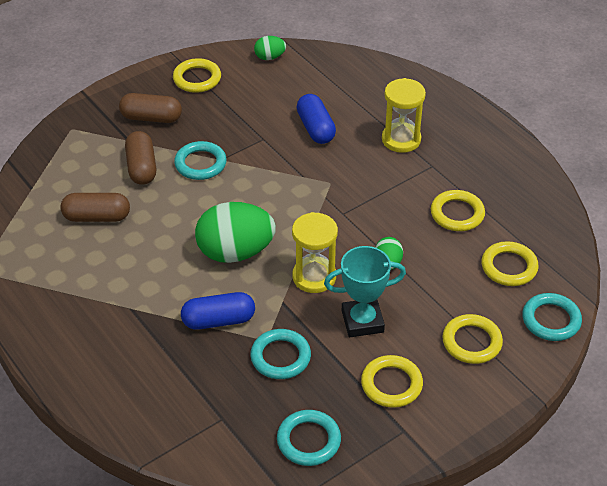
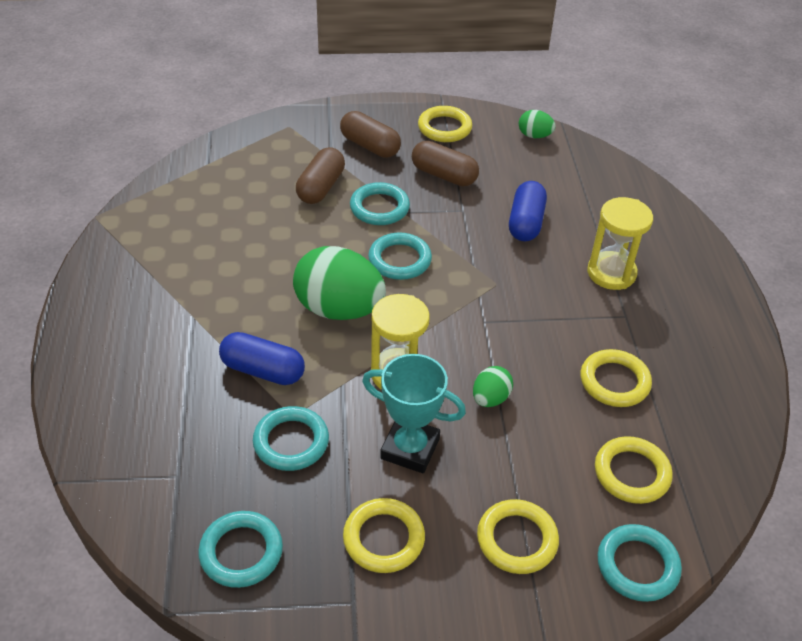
camera: 30 degrees right, 0 degrees up
brown capsule [61,193,130,222] -> brown capsule moved to [412,141,479,186]
none -> turquoise ring [368,232,432,280]

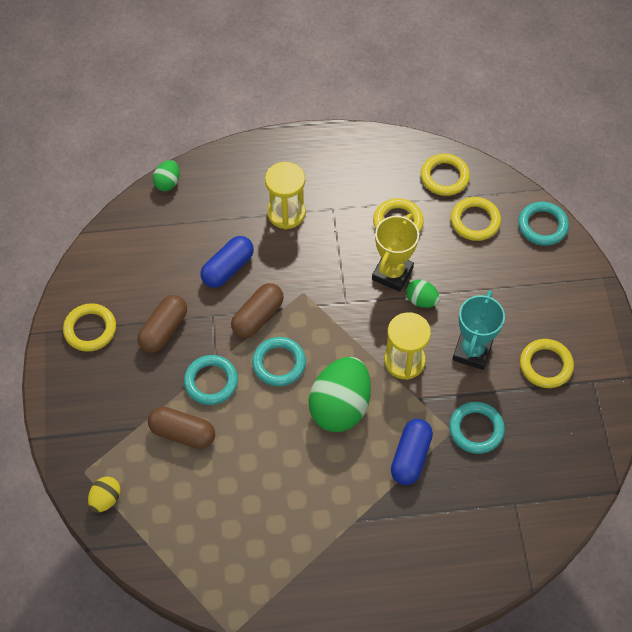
camera: 90 degrees left, 15 degrees up
turquoise ring [198,511,283,588] -> none
brown capsule [340,111,401,158] -> brown capsule moved to [231,283,284,338]
yellow ring [477,499,559,574] -> yellow ring moved to [421,153,470,196]
blue capsule [509,181,547,241] -> blue capsule turned 60 degrees counterclockwise [201,236,254,288]
green egg [519,110,556,138] -> green egg moved to [153,160,180,191]
none -> yellow egg [88,476,121,513]
none -> yellow trophy [372,213,419,292]

